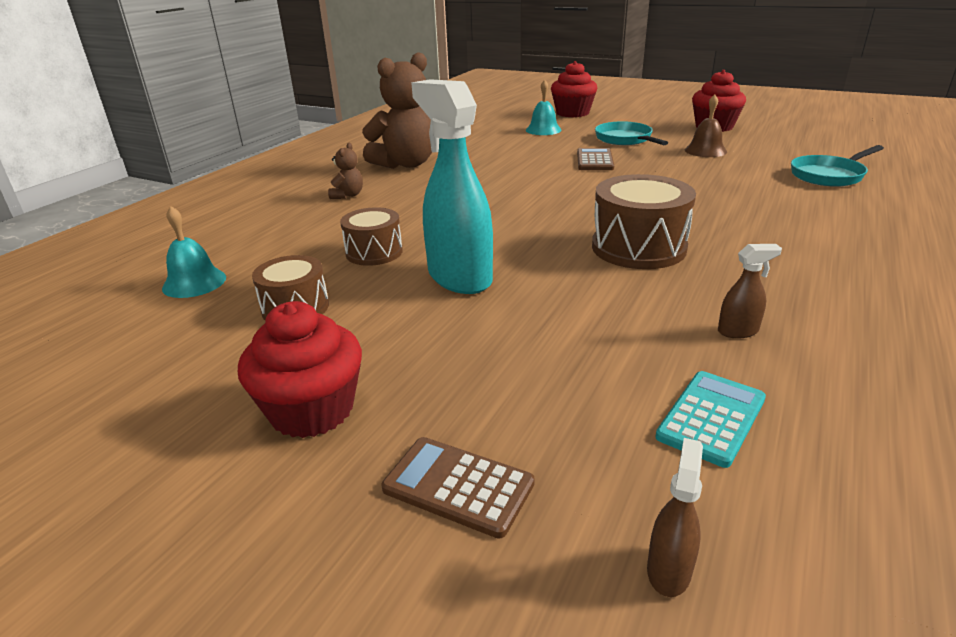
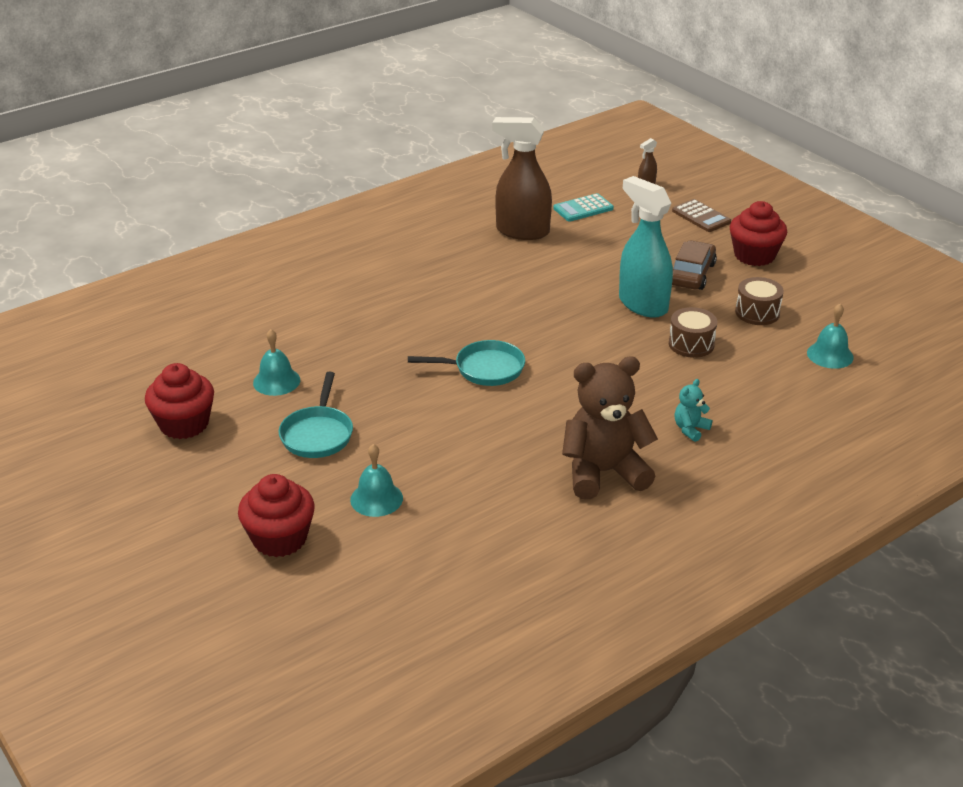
camera: 155 degrees left, 5 degrees up
brown teddy bear [328,143,363,199] -> turquoise teddy bear [674,379,712,442]
turquoise spray bottle [411,79,493,294] -> turquoise spray bottle turned 150 degrees clockwise [619,176,673,318]
brown calculator [577,148,614,170] -> none
brown drum [592,174,696,269] -> none
brown bell [685,94,727,157] -> turquoise bell [253,329,300,396]
brown spray bottle [718,244,782,338] -> brown spray bottle [492,117,552,240], size x2.36
turquoise pan [791,145,884,187] -> turquoise pan moved to [408,340,525,386]
none -> brown car [672,240,717,290]

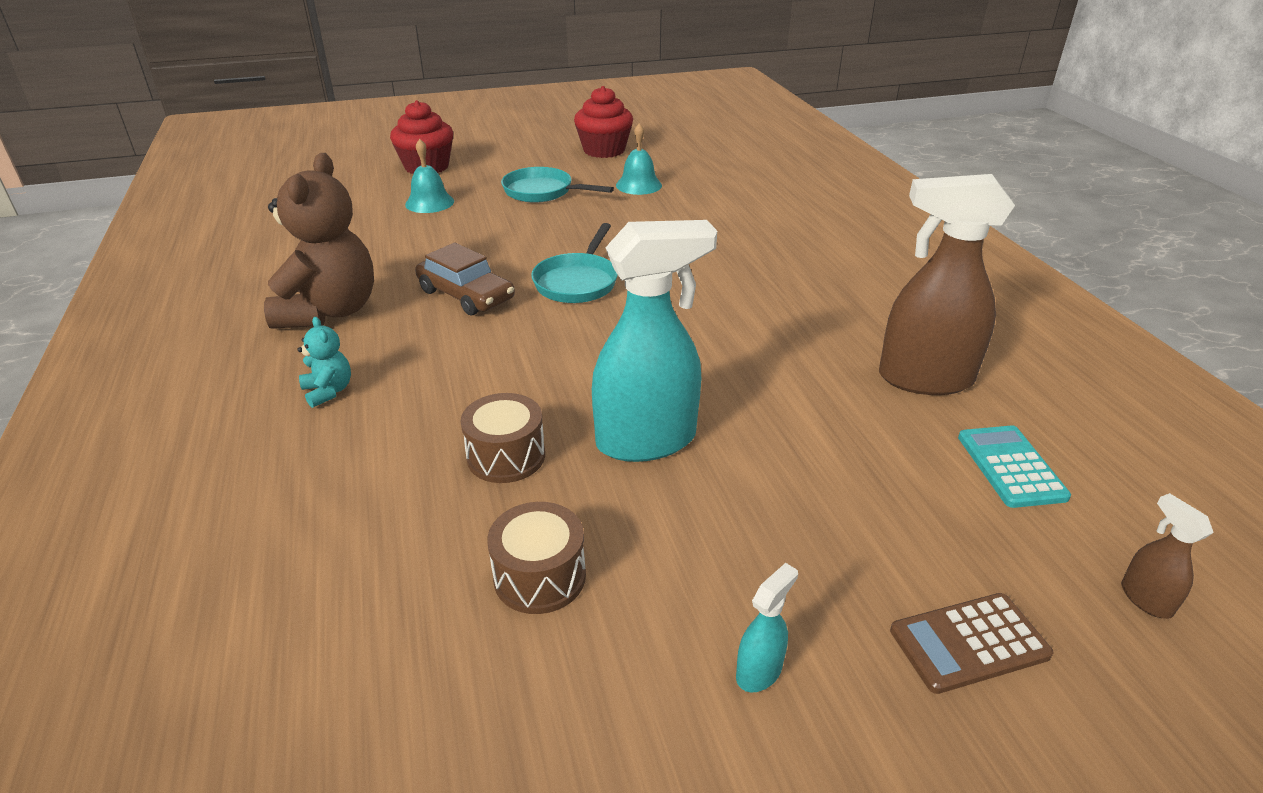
camera: 110 degrees right, 0 degrees up
brown spray bottle [492,117,552,240] -> brown spray bottle turned 120 degrees counterclockwise [879,174,1015,395]
brown car [672,240,717,290] -> brown car moved to [415,243,515,315]
red cupcake [730,201,787,266] -> turquoise spray bottle [736,563,798,692]
turquoise bell [807,304,854,369] -> none

